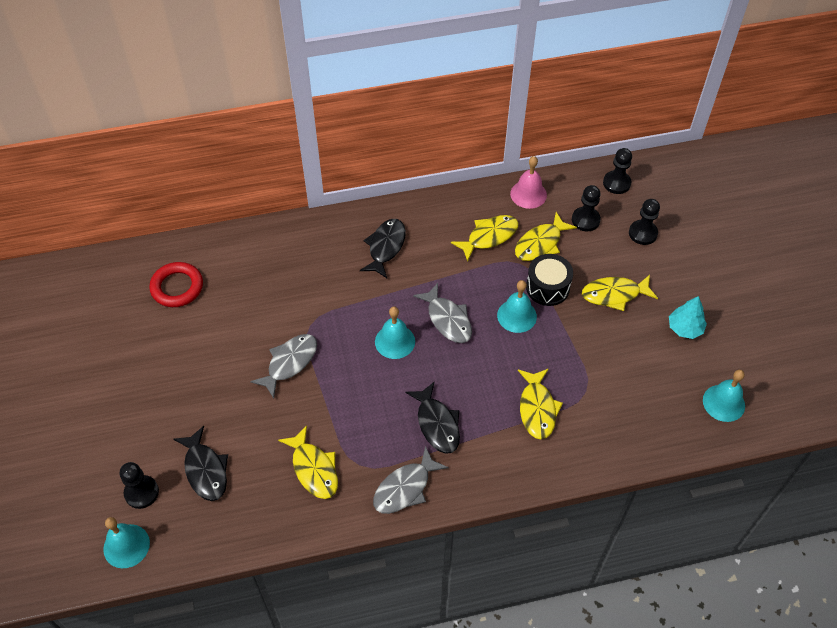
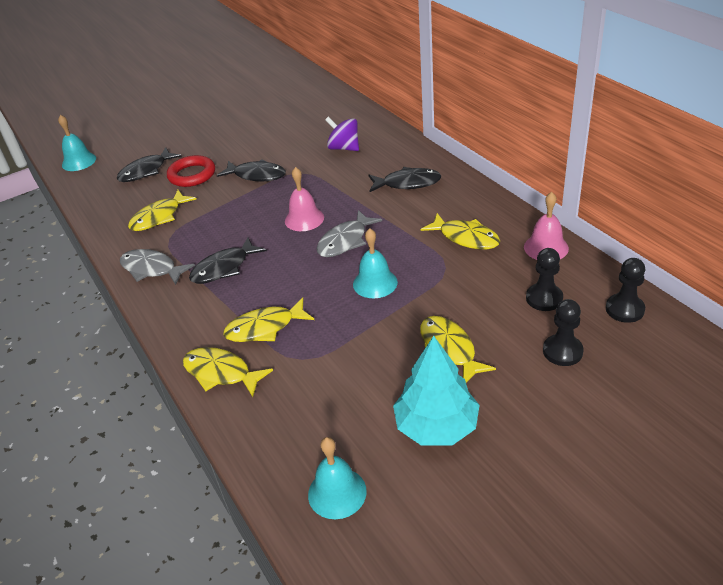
camera: 75 degrees right, 15 degrees down
black pawn [120,462,159,509] -> none
red ring [149,262,203,307] -> red ring moved to [167,155,215,187]
grey fish [250,334,317,398] -> black fish [217,159,286,182]
turquoise bell [375,307,415,359] -> pink bell [285,167,324,231]
yellow fish [515,212,577,261] -> yellow fish moved to [183,347,273,397]
black drum [526,254,573,306] -> none
turquoise tree [669,296,707,339] -> turquoise tree [393,336,480,445], size x1.64
none -> purple spinning top [325,117,359,151]

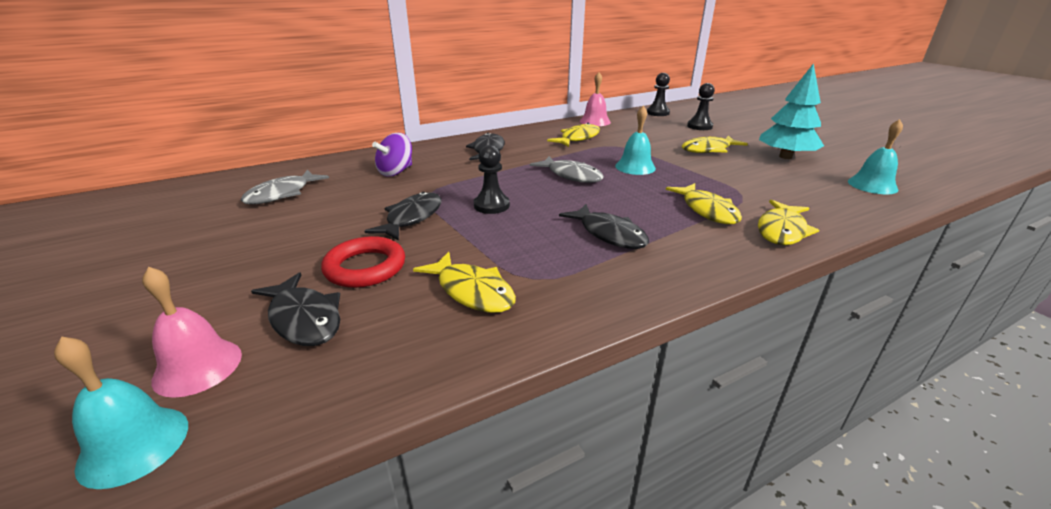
camera: 90 degrees left, 10 degrees down
grey fish [120,249,195,285] -> grey fish moved to [241,170,329,204]
pink bell [285,167,324,231] -> pink bell moved to [142,266,242,398]
black pawn [526,248,563,311] -> black pawn moved to [474,145,510,214]

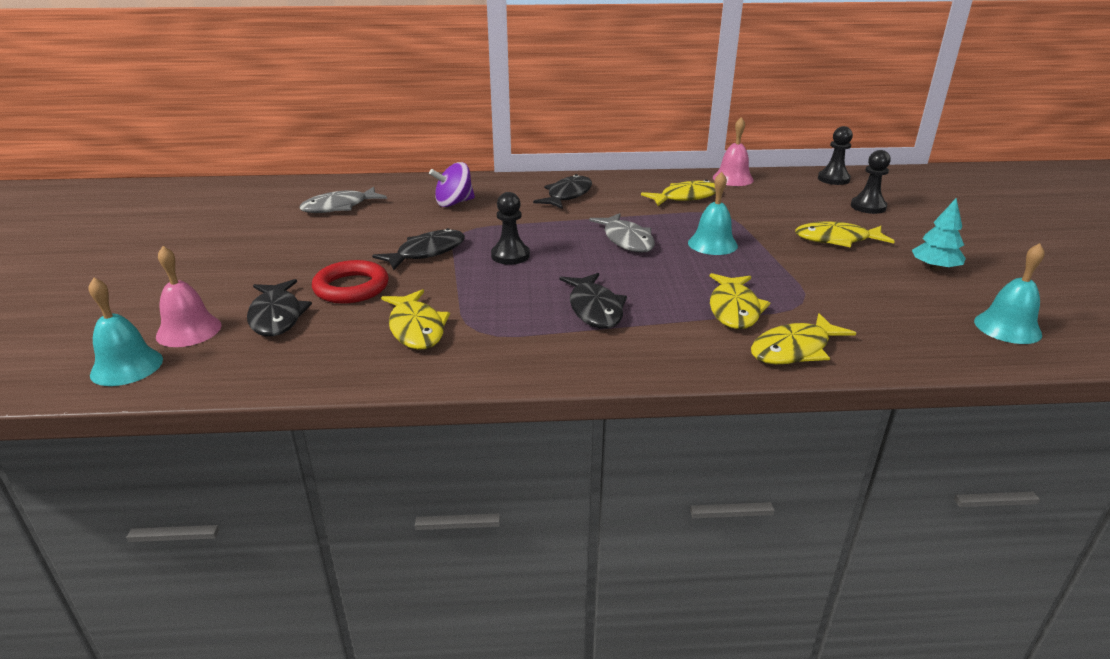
camera: 25 degrees right, 0 degrees up
turquoise tree [759,63,824,159] -> turquoise tree [912,198,966,271], size x0.61

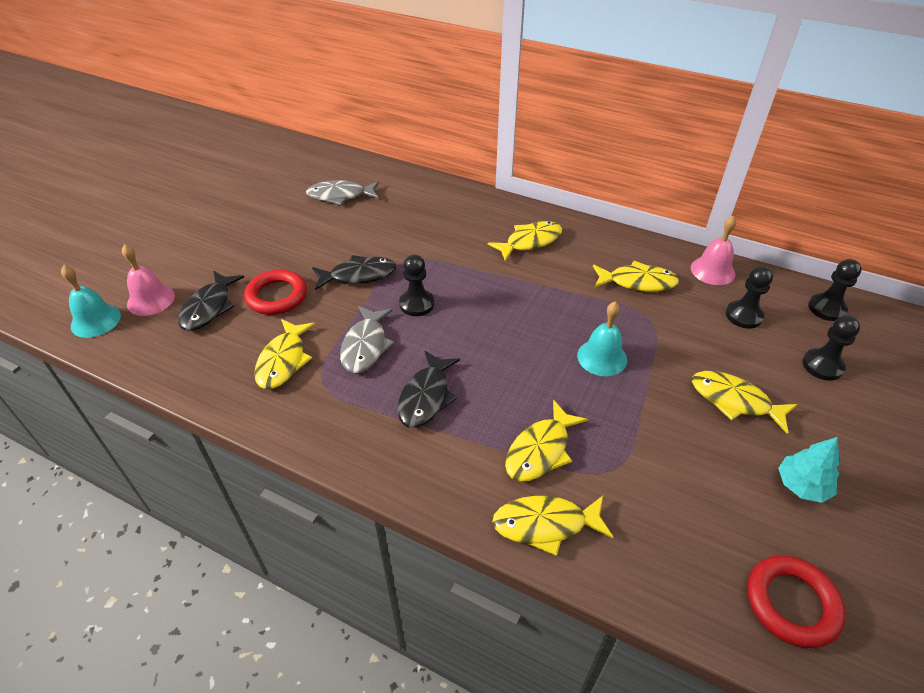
camera: 30 degrees right, 15 degrees up
purple spinning top [429,162,475,207] -> none
black fish [533,174,592,209] -> yellow fish [487,221,562,261]
grey fish [589,213,655,252] -> grey fish moved to [340,306,394,373]
turquoise bell [974,243,1045,344] -> red ring [747,555,846,648]
none -> black pawn [726,266,773,329]

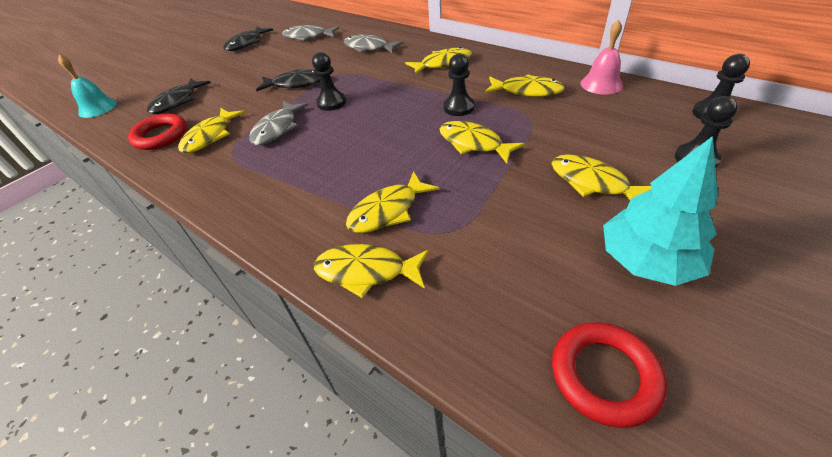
camera: 15 degrees right, 0 degrees up
pink bell [122,244,175,316] -> none
red ring [244,269,307,315] -> red ring moved to [128,113,187,150]
black fish [397,351,460,428] -> black fish moved to [223,26,273,51]
turquoise bell [577,302,627,376] -> yellow fish [440,121,525,163]
black pawn [726,266,773,329] -> black pawn moved to [443,54,475,116]
turquoise tree [778,437,839,503] -> turquoise tree [603,136,718,286], size x1.64
none -> grey fish [344,34,403,53]

